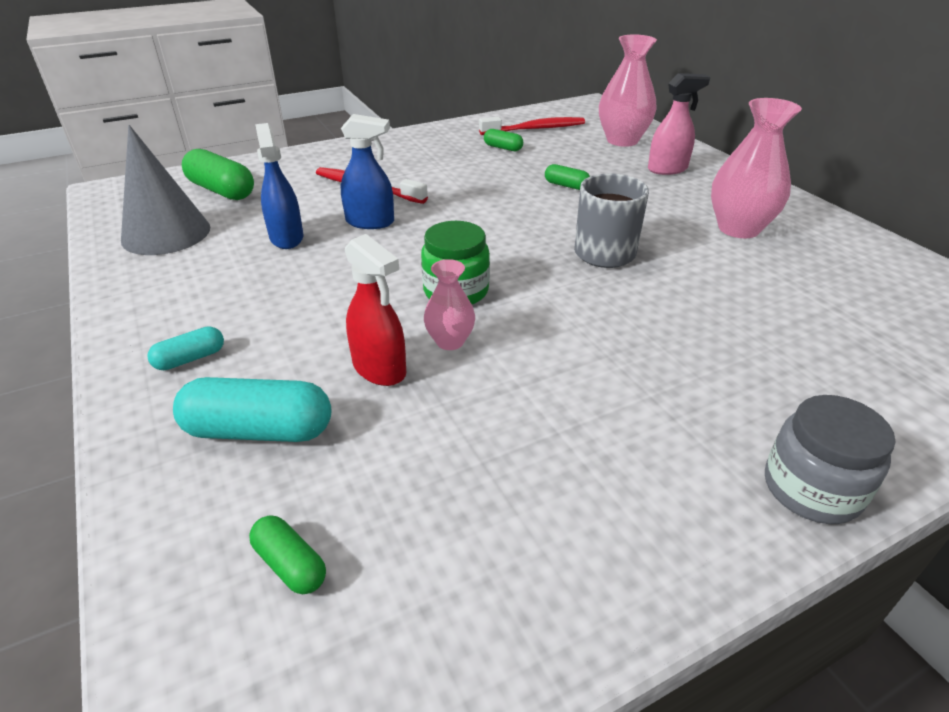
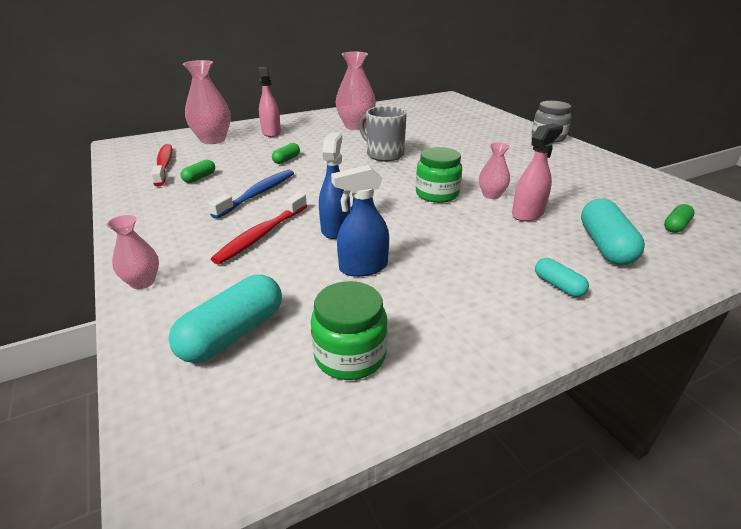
camera: 90 degrees left, 5 degrees down
grey cone [121,125,210,255] -> green jar [311,281,387,380]
green capsule [182,149,254,200] -> turquoise capsule [169,275,282,363]
red spray bottle [345,234,406,386] -> pink spray bottle [512,123,563,222]
none -> pink vase [107,215,159,289]
none -> blue toothbrush [208,170,294,219]

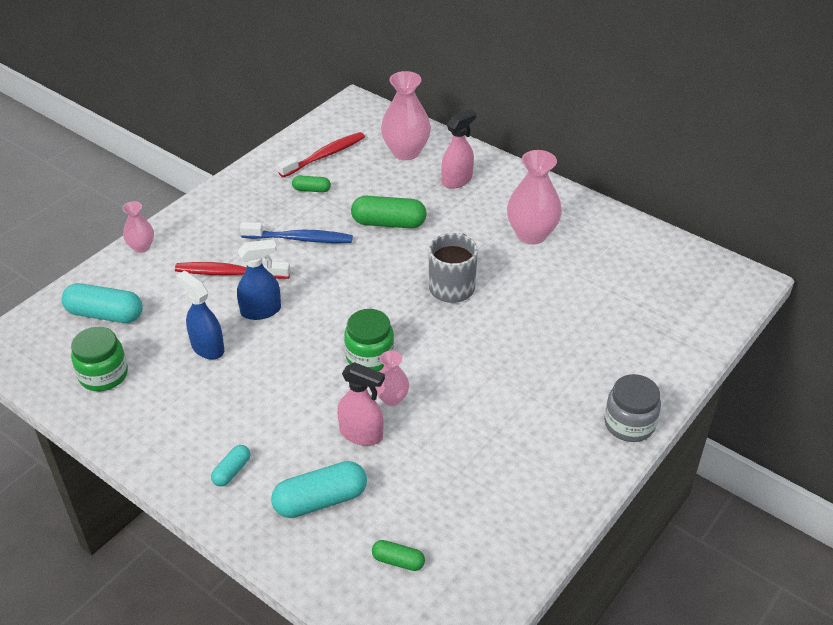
camera: 65 degrees right, 10 degrees up
green capsule [272,143,300,164] -> green capsule [351,196,427,228], size x1.86

